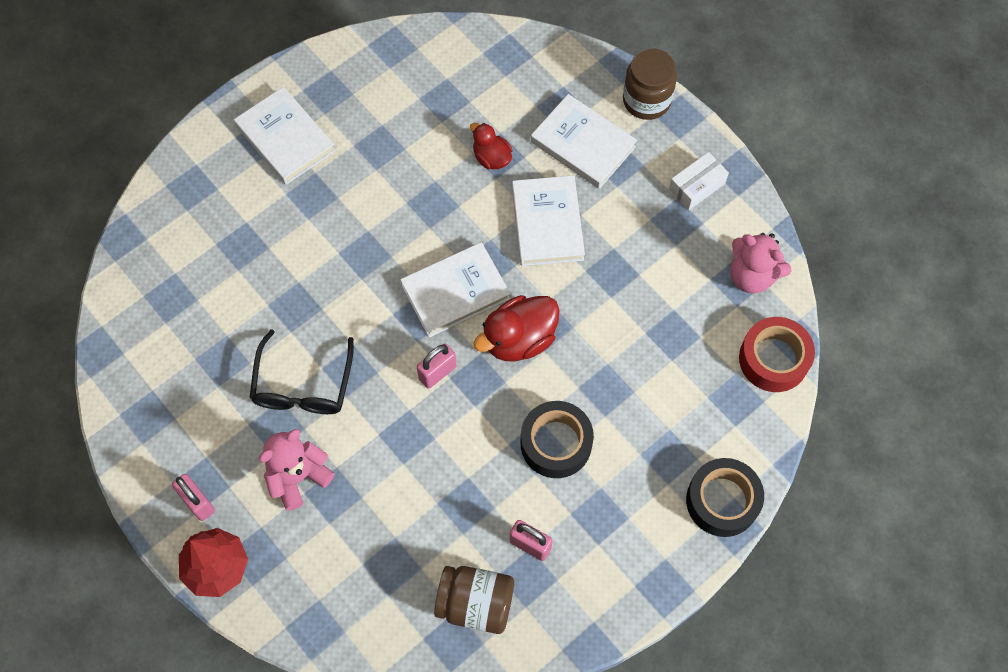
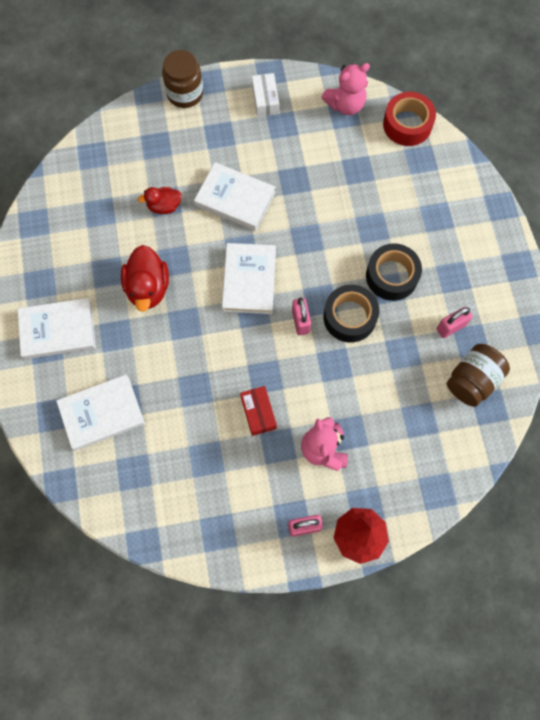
camera: 60 degrees left, 5 degrees up
black glasses [250,329,354,414] -> red box [240,386,277,436]
red duck [473,295,560,361] -> red duck moved to [121,245,169,312]
white book [531,94,637,189] -> white book moved to [56,374,145,451]
black tape [686,458,764,537] -> black tape moved to [323,285,379,342]

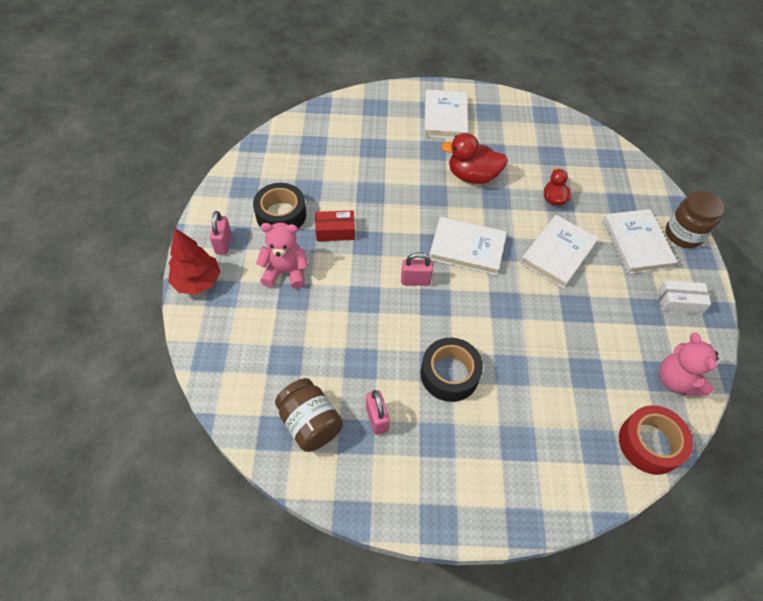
camera: 100 degrees right, 15 degrees down
white book [56,374,145,451] -> white book moved to [603,209,677,274]
black tape [323,285,379,342] -> black tape moved to [253,183,306,229]

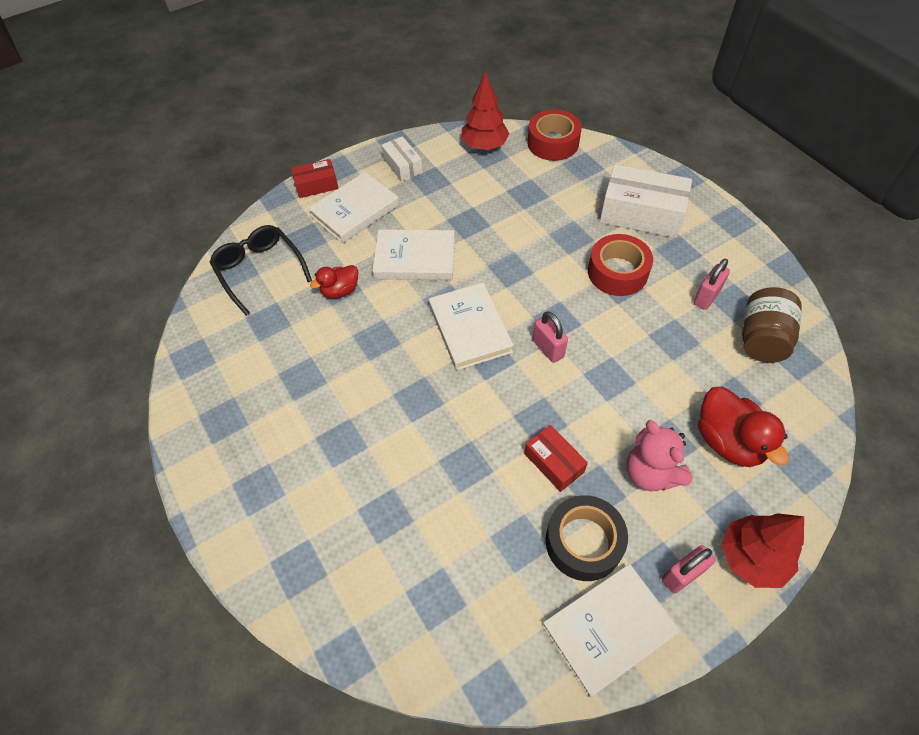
camera: 120 degrees left, 0 degrees up
black tape [421,338,483,402] -> red tape [588,234,653,296]
white book [424,90,468,139] -> white book moved to [542,564,680,698]
red duck [441,133,508,184] -> red duck moved to [698,387,789,467]
pink teddy bear [660,333,719,395] -> red tree [461,72,509,150]
brown jar [666,191,724,248] -> red box [291,159,339,198]
none -> black glasses [209,225,312,316]
none -> white box [600,164,692,238]

